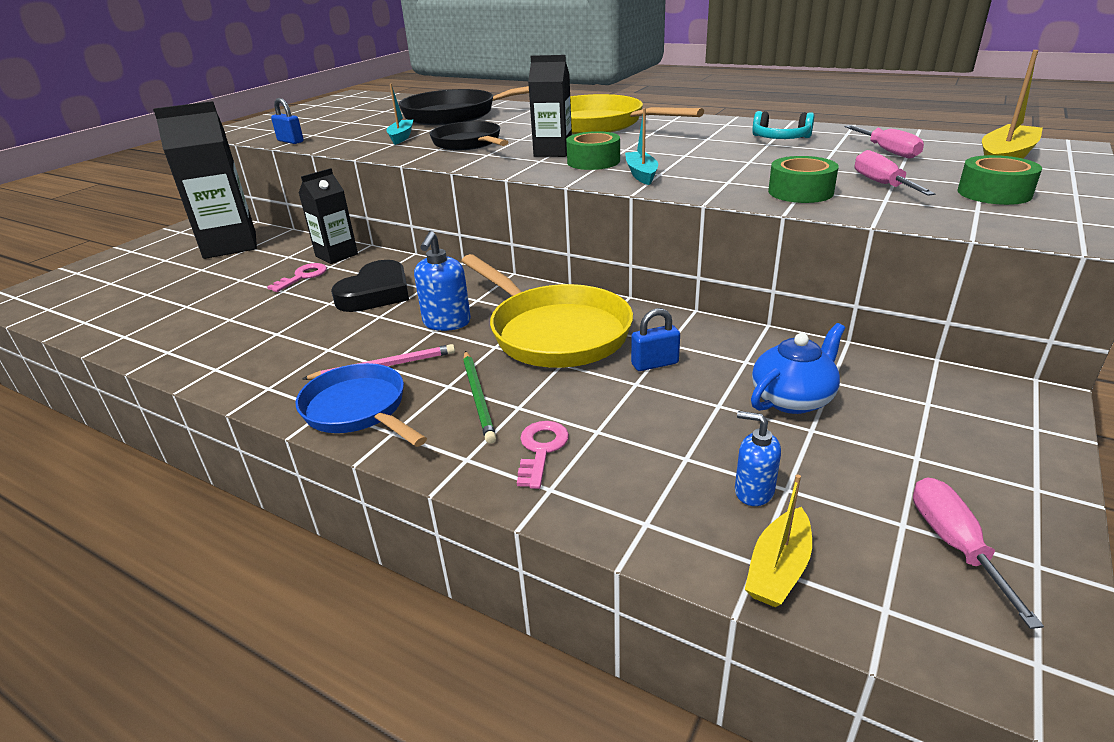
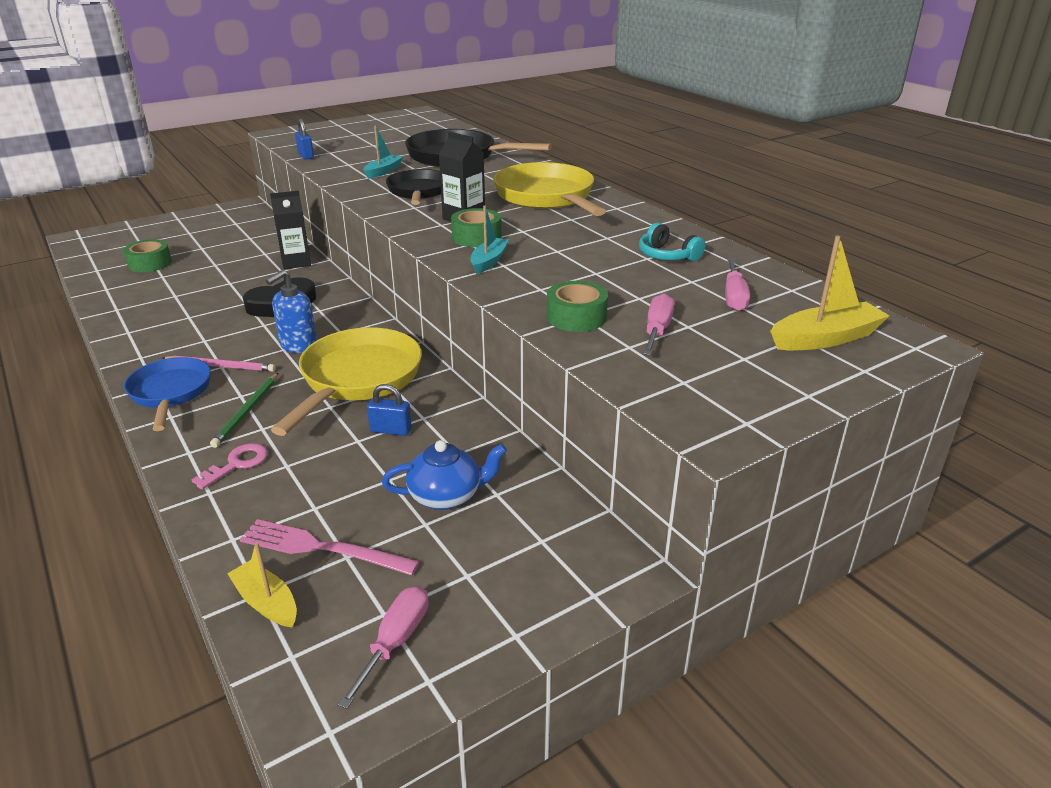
camera: 25 degrees right, 0 degrees up
black carton [153,101,257,259] -> none
pink key [267,263,327,292] -> none
yellow pan [461,254,633,368] -> yellow pan turned 150 degrees counterclockwise [271,327,422,436]
blue soap dispenser [735,411,781,506] -> pink fork [239,519,420,575]
yellow boat [745,474,812,607] -> yellow boat turned 75 degrees clockwise [227,542,297,627]
green tape [957,155,1042,205] -> green tape moved to [123,239,172,272]

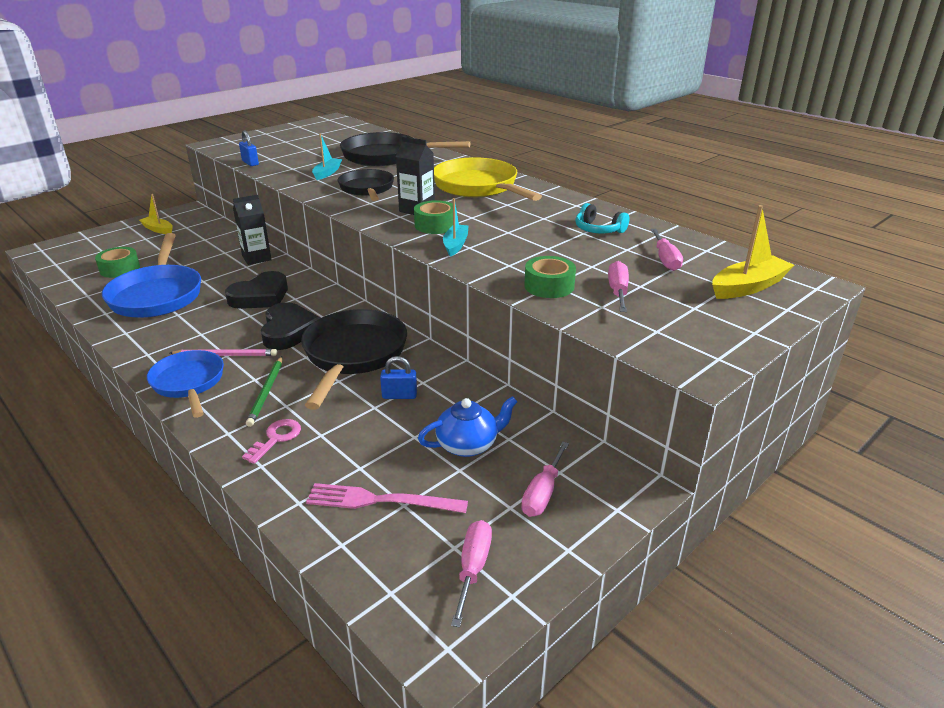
camera: 10 degrees left, 0 degrees up
yellow boat [227,542,297,627] -> yellow boat moved to [139,194,173,234]
blue soap dispenser [266,270,317,353] -> black heart [261,302,320,350]
yellow pan [271,327,422,436] -> black pan [301,309,407,410]
none -> blue pan [102,233,201,318]
none -> pink screwdriver [521,442,569,517]

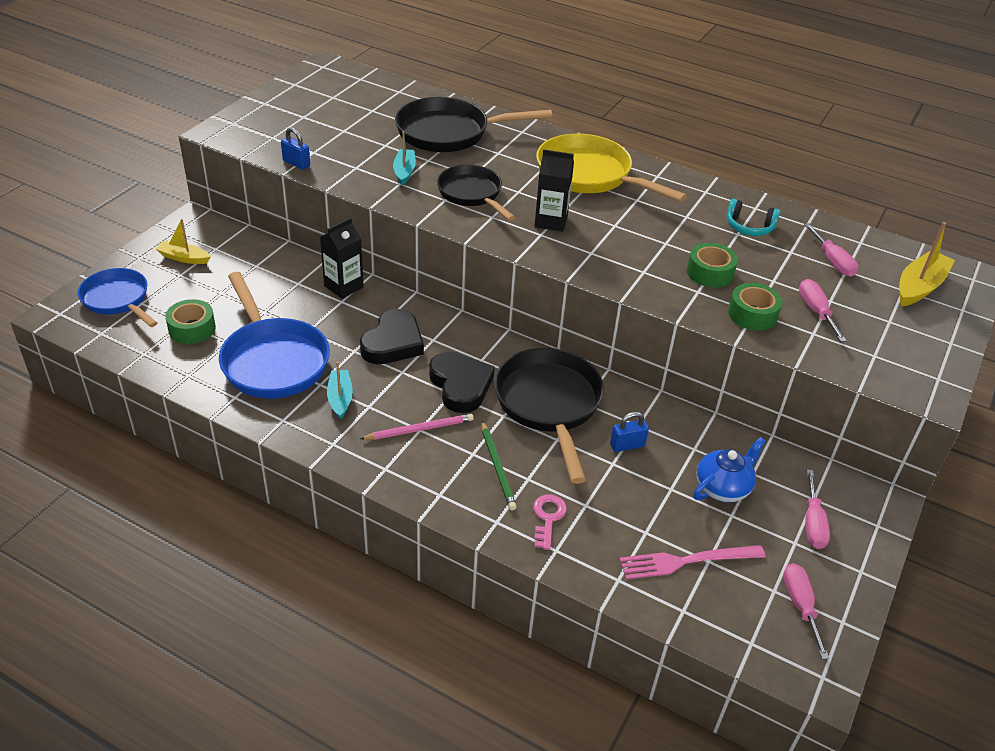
camera: 20 degrees left, 10 degrees up
blue pan [147,350,224,418] -> blue pan moved to [78,268,157,327]
green tape [414,200,457,234] -> green tape moved to [687,243,738,288]
turquoise boat [443,198,469,257] -> turquoise boat moved to [327,361,353,419]

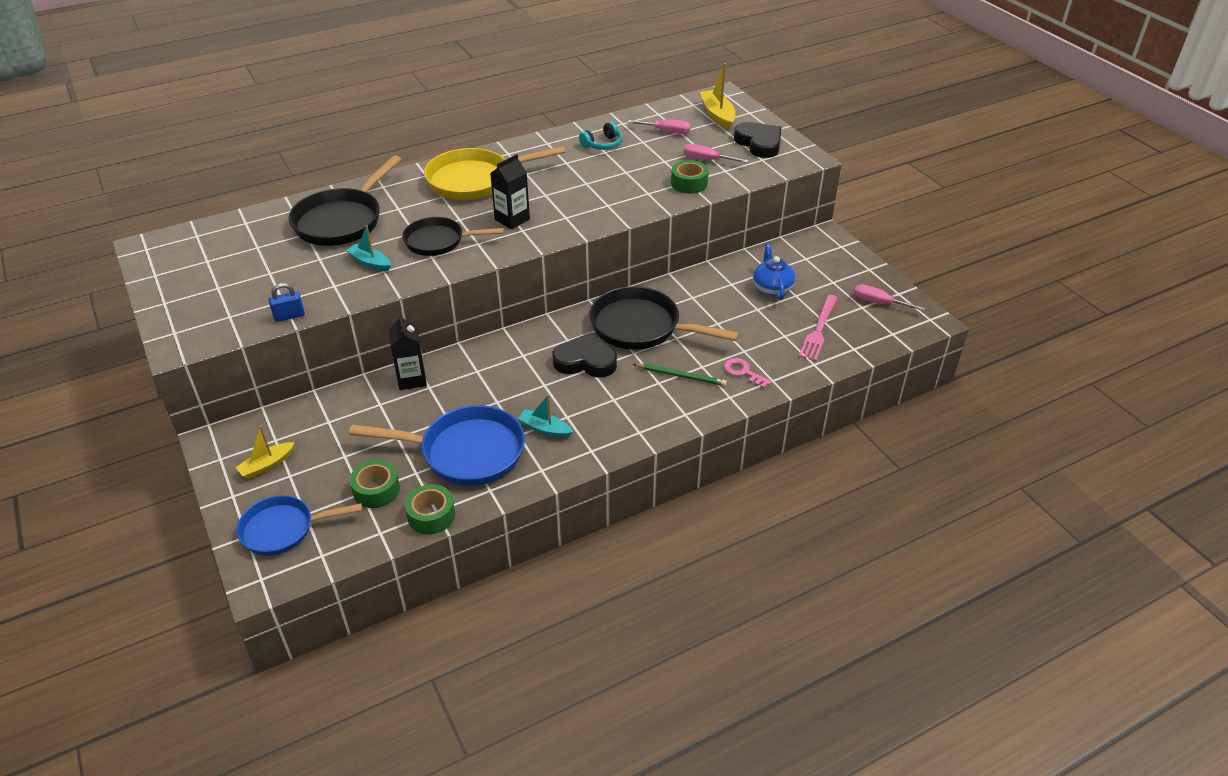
camera: 55 degrees left, 0 degrees up
black heart [360,309,424,364] -> black heart moved to [734,122,781,158]
pink pencil [360,414,474,440] -> none
blue padlock [610,412,649,452] -> none
green tape [687,243,738,288] -> green tape moved to [405,484,455,534]
pink screwdriver [806,469,830,549] -> none

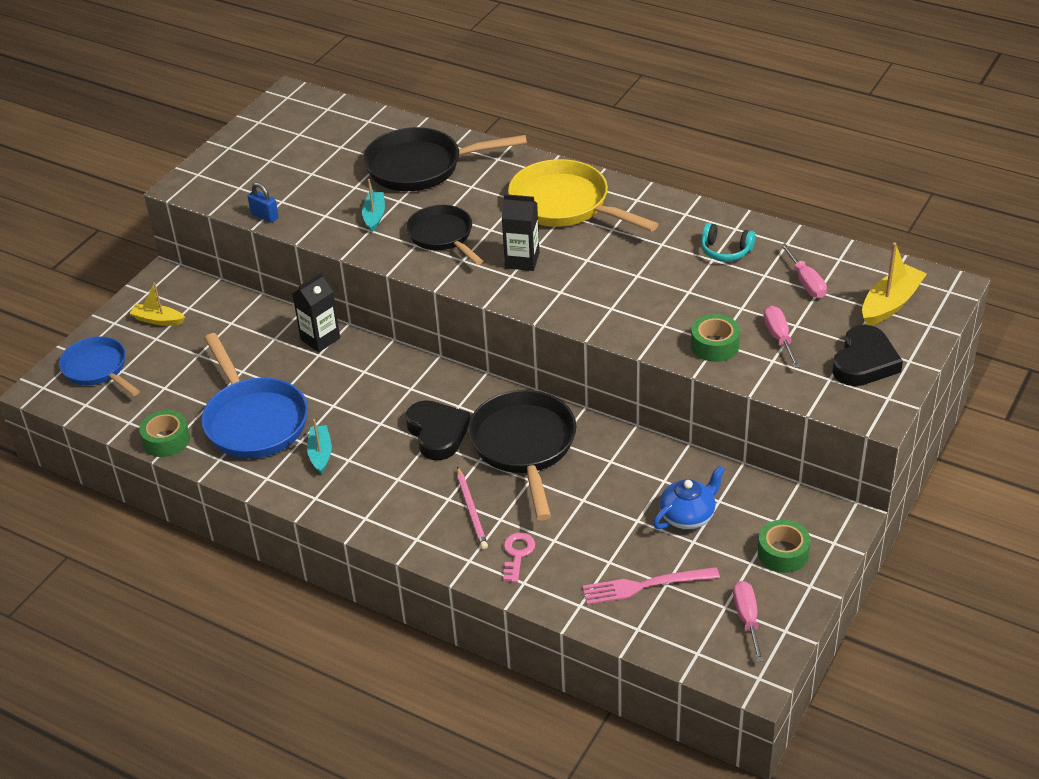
camera: 60 degrees right, 0 degrees up
green tape [350,460,400,508] -> green tape moved to [758,520,811,573]
green pencil [633,364,727,386] -> pink pencil [457,467,488,549]

